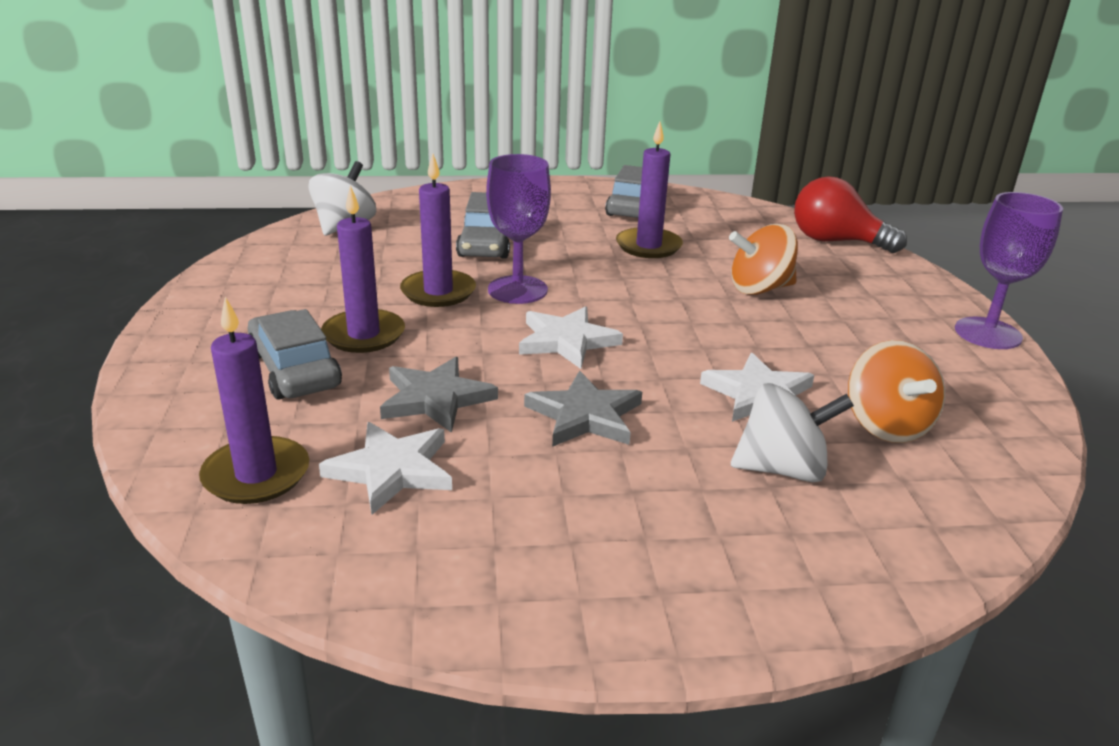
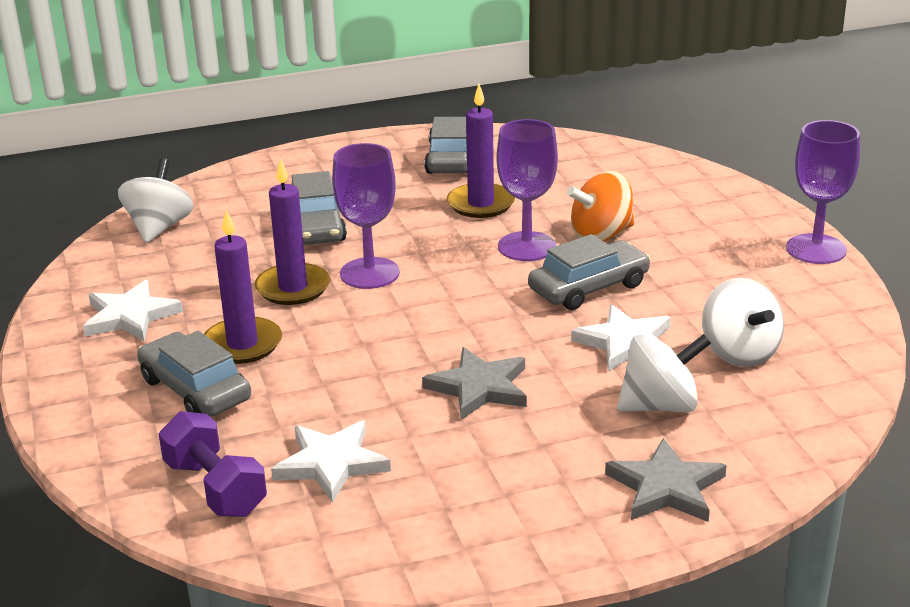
camera: 10 degrees left, 0 degrees up
purple candle [199,297,309,504] -> purple dumbbell [158,411,267,517]
grey star [380,357,498,433] -> grey star moved to [605,438,727,522]
white star [519,306,623,369] -> white star moved to [83,280,183,341]
red light bulb [794,176,907,253] -> none
orange spinning top [848,340,945,443] -> white spinning top [702,278,784,367]
none -> purple goblet [497,119,558,261]
none -> grey car [528,234,651,310]

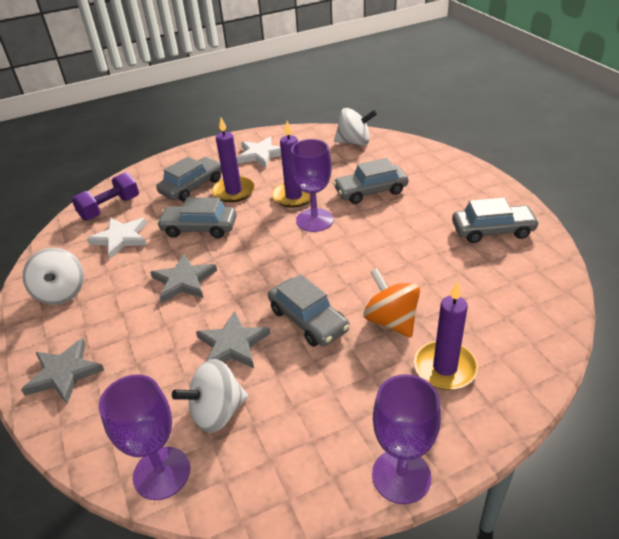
camera: 85 degrees right, 10 degrees up
purple candle [447,84,515,218] -> purple candle moved to [414,281,478,390]
purple goblet [497,119,558,261] -> purple goblet moved to [99,374,190,500]
white star [571,305,671,371] -> grey star [196,311,271,368]
white spinning top [617,334,711,412] -> white spinning top moved to [22,248,84,305]
none -> grey car [157,197,237,238]

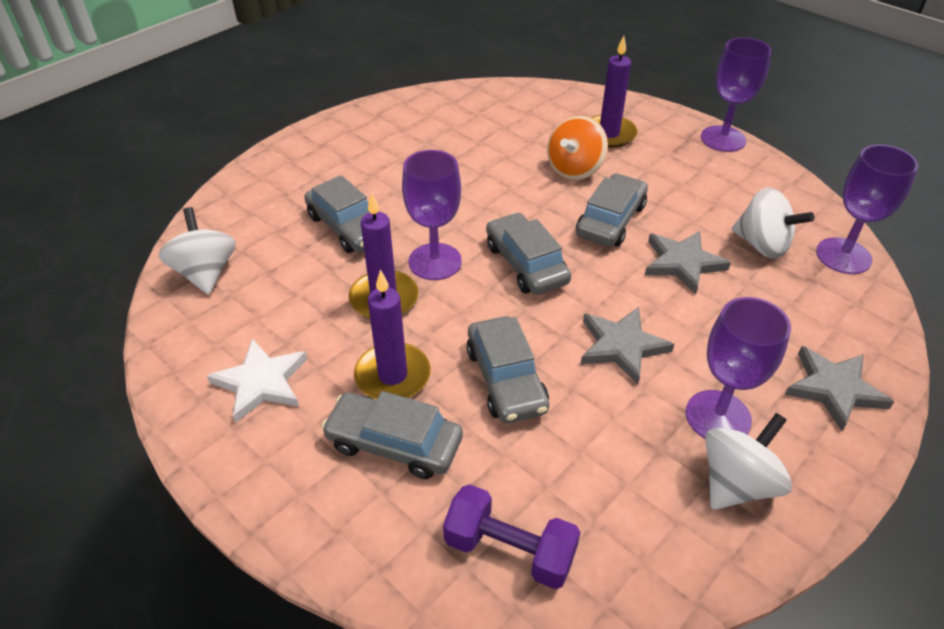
camera: 115 degrees left, 5 degrees up
white star [87,217,147,259] -> none
grey car [452,197,540,243] -> grey car moved to [486,212,571,295]
none -> purple goblet [685,297,791,439]

